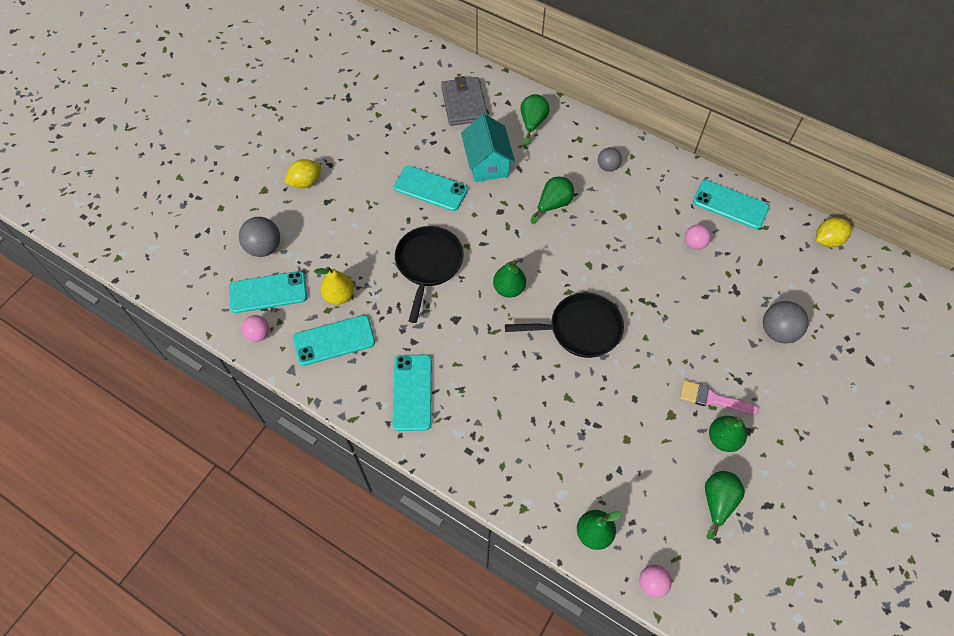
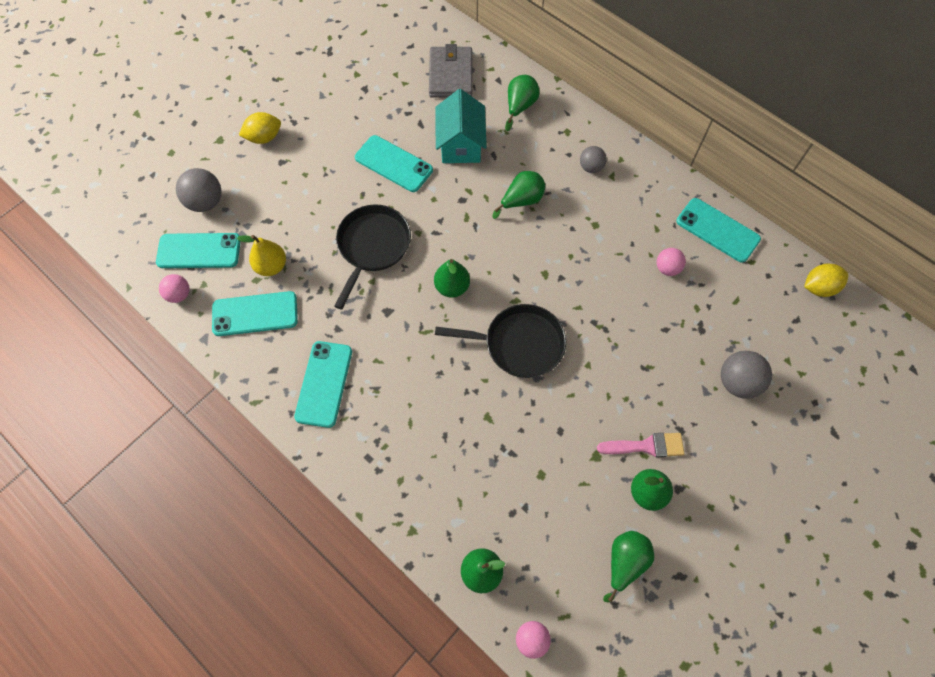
camera: 10 degrees right, 5 degrees up
pink brush [680,380,759,415] -> pink brush turned 150 degrees clockwise [597,433,685,457]

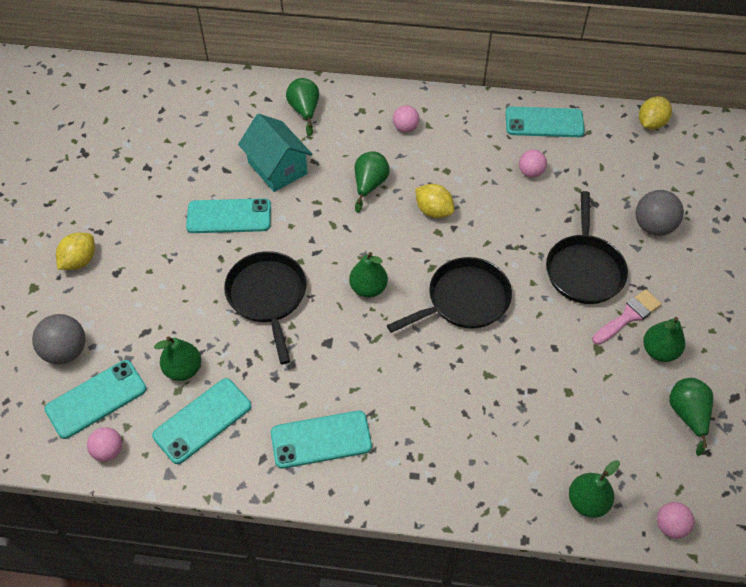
camera: 35 degrees left, 10 degrees down
yellow pear [237,235,286,276] -> green pear [154,336,201,381]
turquoise phone [294,341,352,428] -> turquoise phone turned 75 degrees counterclockwise [271,411,372,469]
grey wallet [429,44,472,97] -> none
grey ball [580,146,607,173] -> pink ball [393,105,419,132]
none -> yellow lemon [415,184,454,218]
none -> black pan [546,191,628,304]

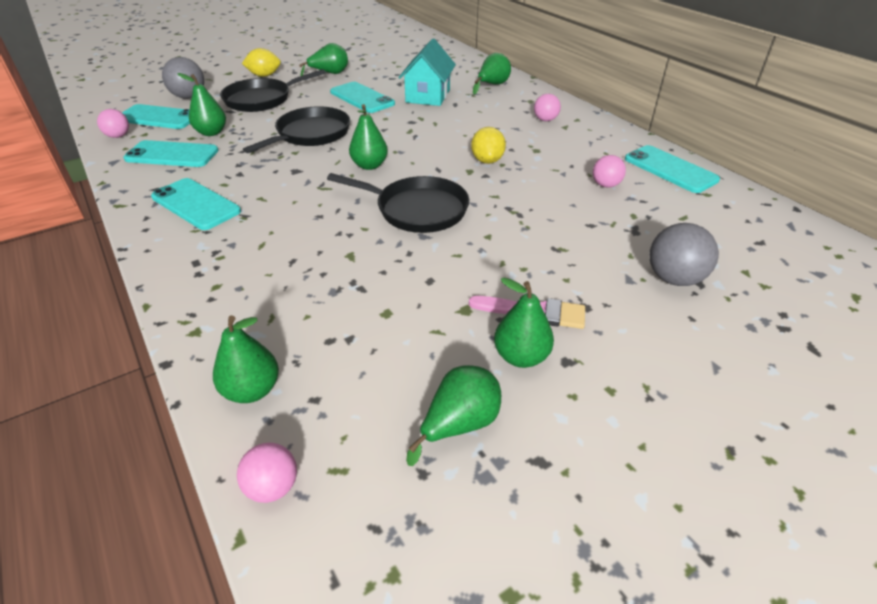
camera: 50 degrees right, 15 degrees down
green pear [355,151,390,213] -> green pear moved to [299,43,348,76]
black pan [546,191,628,304] -> black pan moved to [220,69,326,112]
yellow lemon [639,96,672,130] -> none

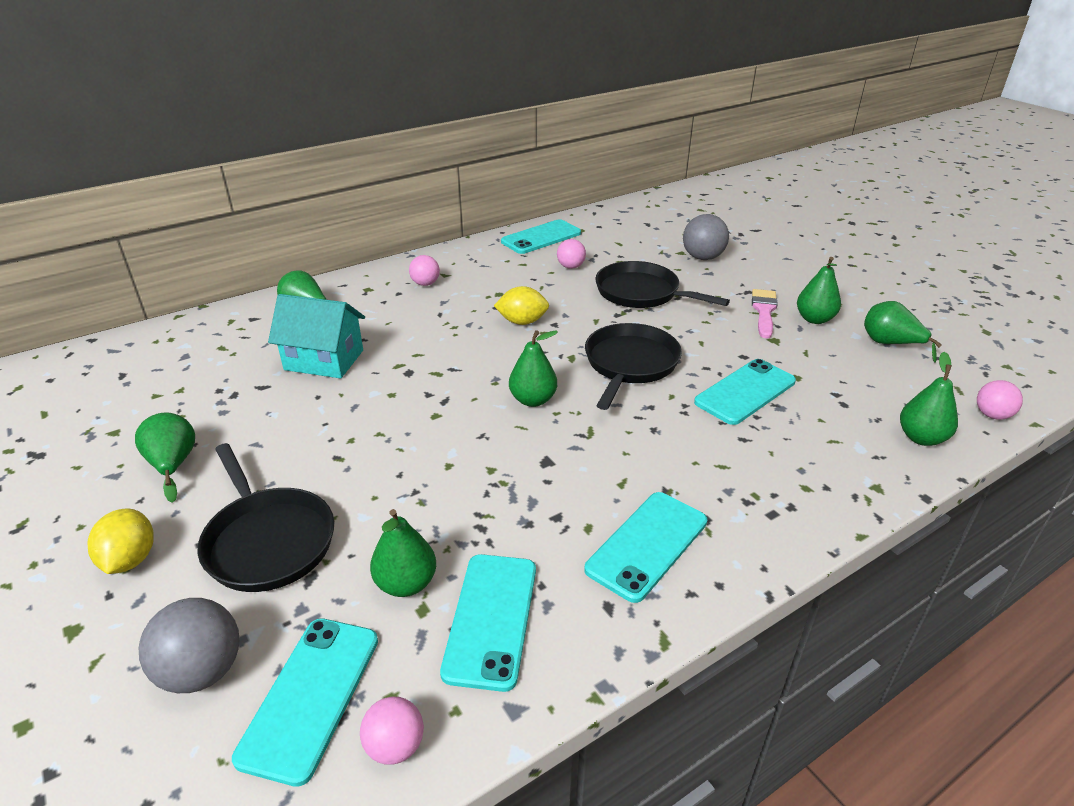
camera: 90 degrees left, 5 degrees down
black pan [243,106,350,153] -> black pan moved to [595,261,730,308]
turquoise phone [330,82,395,113] -> turquoise phone moved to [694,359,796,425]

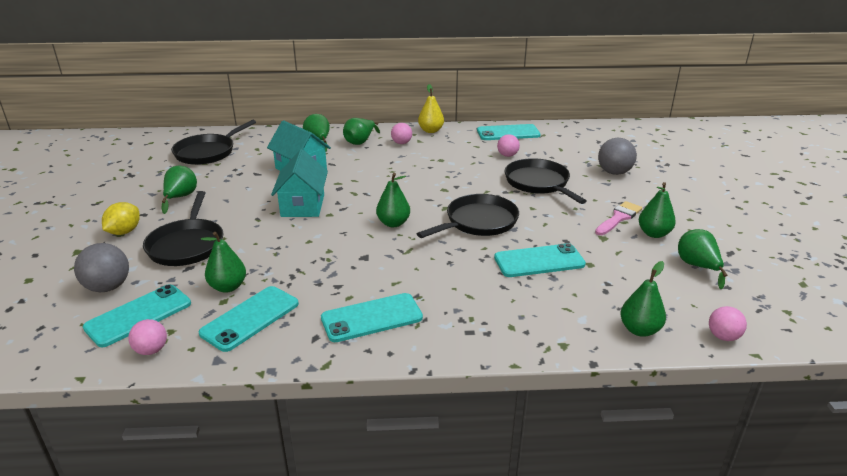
camera: 30 degrees right, 5 degrees down
yellow lemon [494,286,549,325] -> none
none -> black pan [171,120,256,165]
none -> turquoise house [271,149,328,217]
none -> green pear [343,118,380,145]
none -> yellow pear [418,84,444,133]

